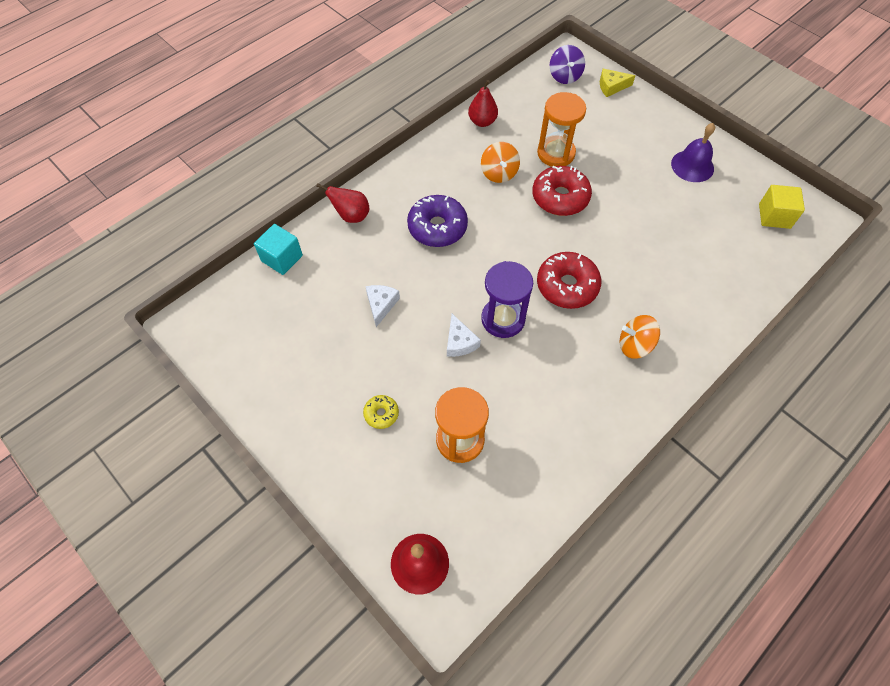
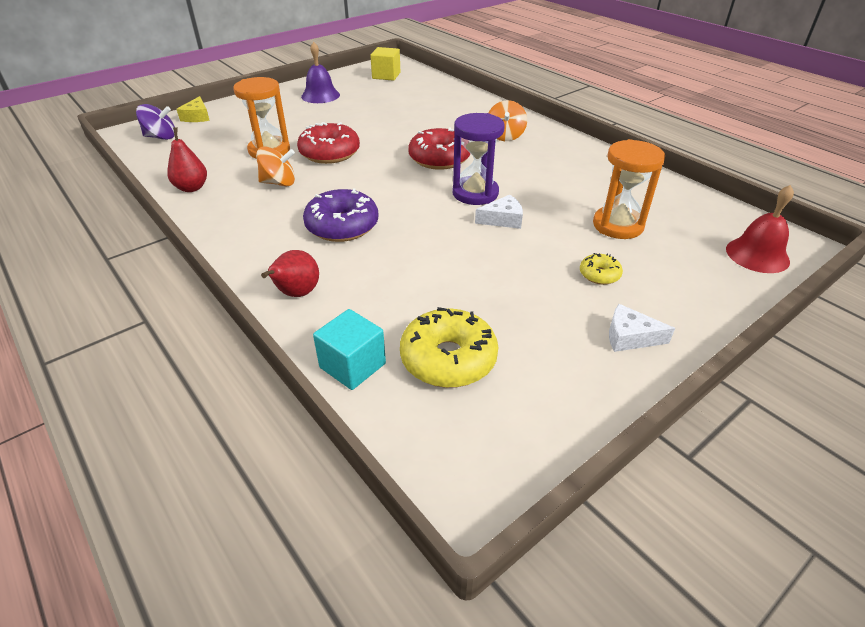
camera: 85 degrees left, 20 degrees down
white cheese [365,285,400,327] -> white cheese moved to [609,304,675,352]
none -> yellow donut [400,307,498,388]

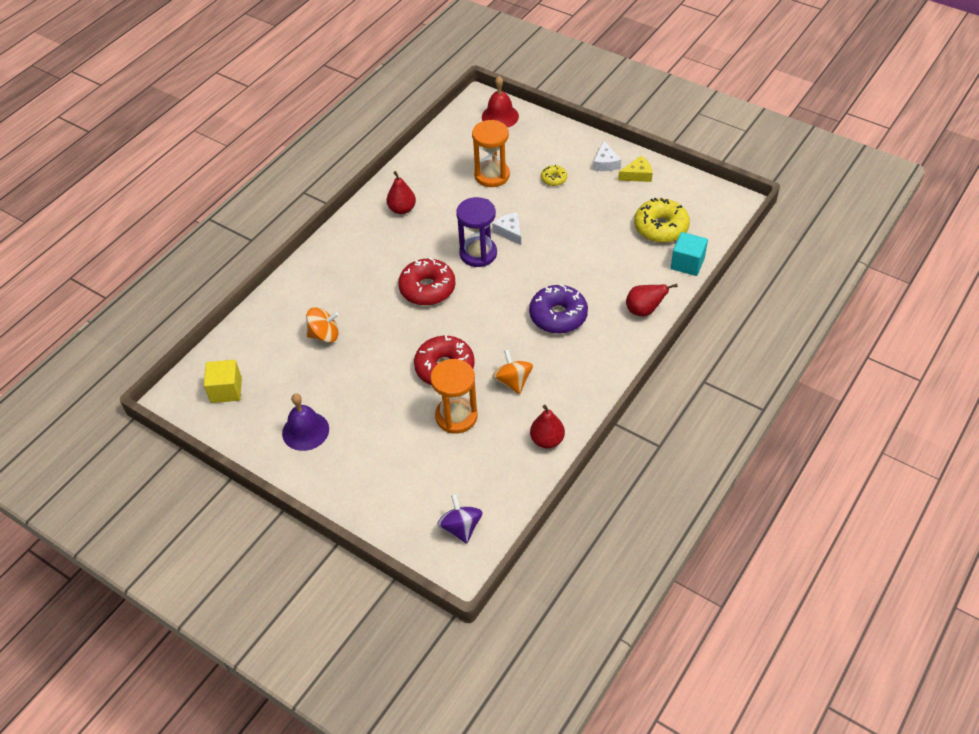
camera: 105 degrees left, 10 degrees up
yellow cheese [177,96,210,122] -> yellow cheese moved to [618,156,652,182]
orange spinning top [489,100,527,141] -> orange spinning top moved to [306,307,339,343]
none -> red pear [387,171,416,214]

